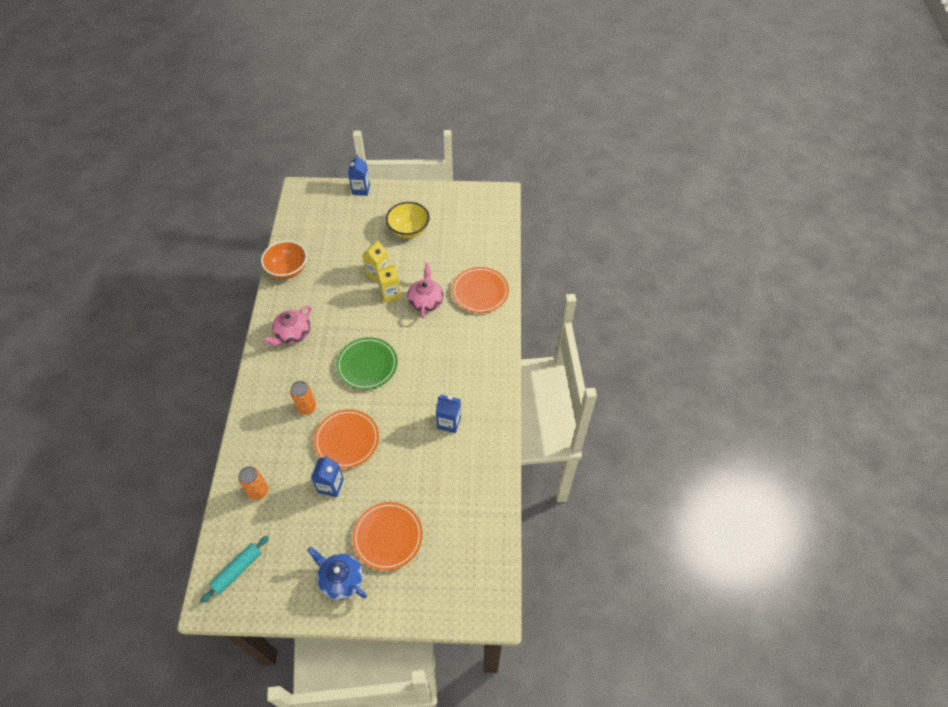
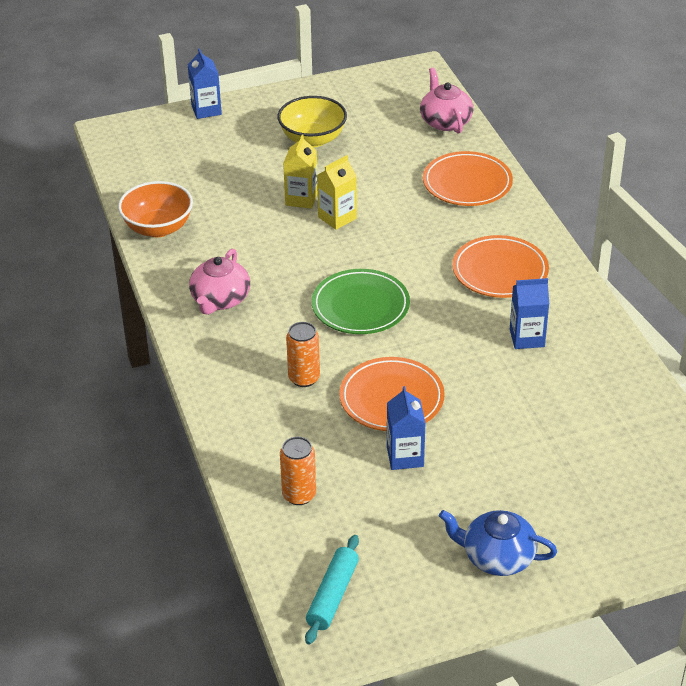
camera: 20 degrees left, 15 degrees down
orange plate [352,502,423,571] -> orange plate moved to [452,235,549,298]
pink teapot [407,263,444,319] -> pink teapot moved to [420,68,473,134]

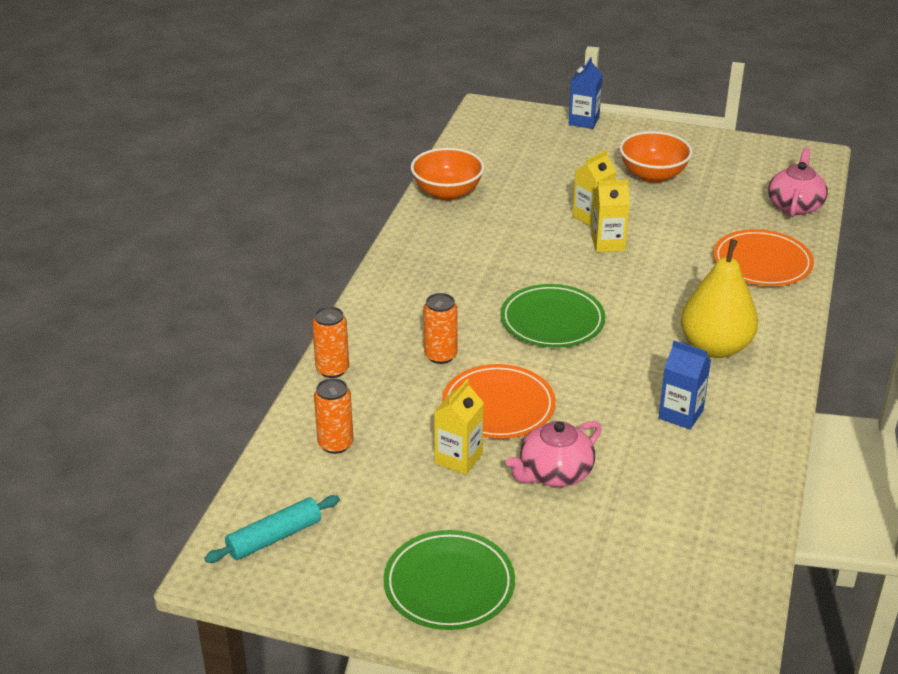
camera: 35 degrees right, 5 degrees down
pink teapot [189,249,250,315] -> pink teapot moved to [506,421,602,487]
yellow bowl [278,96,347,147] -> orange bowl [620,131,692,183]
blue carton [387,386,426,470] -> yellow carton [434,379,484,475]
blue teapot [439,510,557,576] -> green plate [383,530,515,630]
orange plate [452,235,549,298] -> yellow pear [681,239,758,358]
none -> orange can [312,306,349,378]

